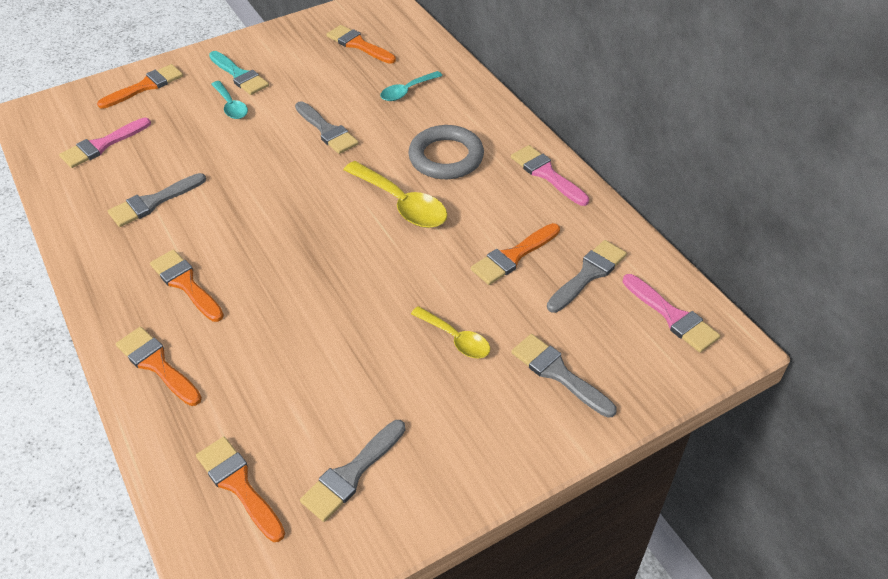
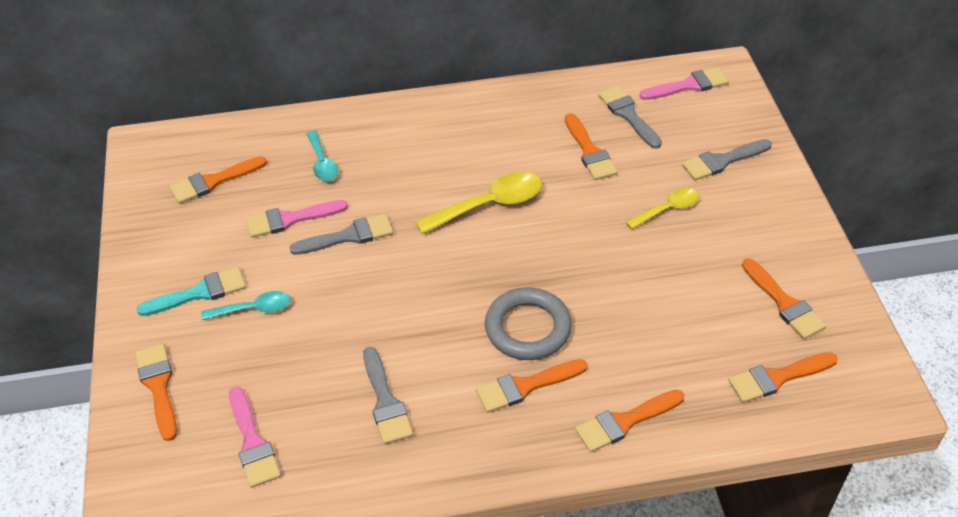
camera: 70 degrees left, 0 degrees up
grey brush [300,420,406,522] -> orange brush [742,258,826,339]
grey ring [408,125,484,179] -> grey ring moved to [485,288,572,360]
pink brush [511,145,589,206] -> pink brush moved to [246,200,348,238]

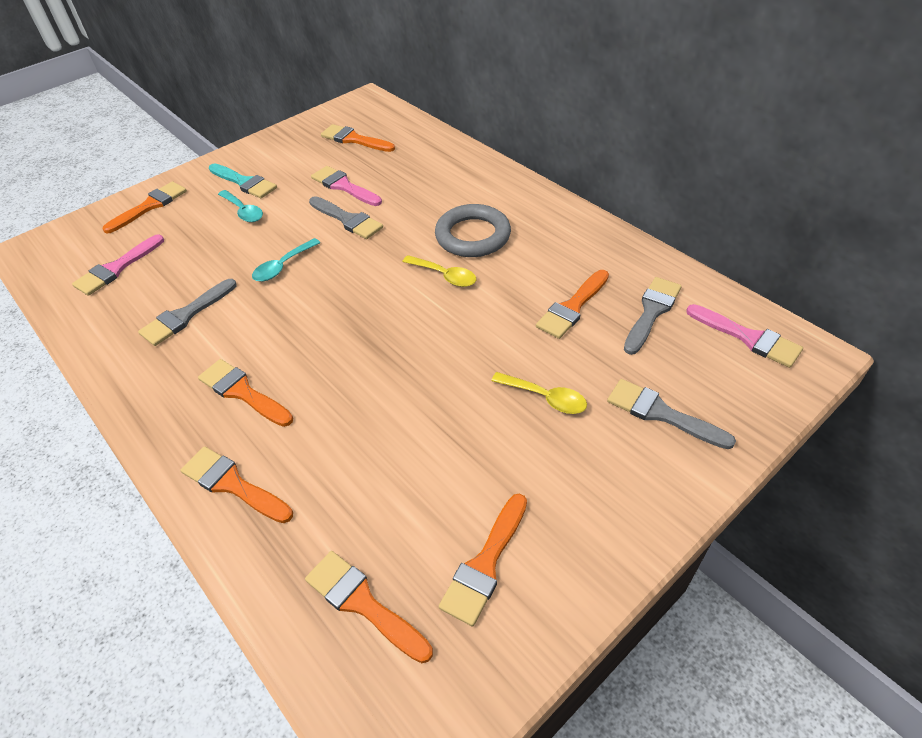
camera: 60 degrees right, 0 degrees up
turquoise spoon [306,130,338,181] -> turquoise spoon moved to [252,238,321,282]
yellow spoon [415,172,542,234] -> yellow spoon [402,255,476,287], size x0.61
grey ring [485,288,572,360] -> grey ring moved to [435,204,511,257]

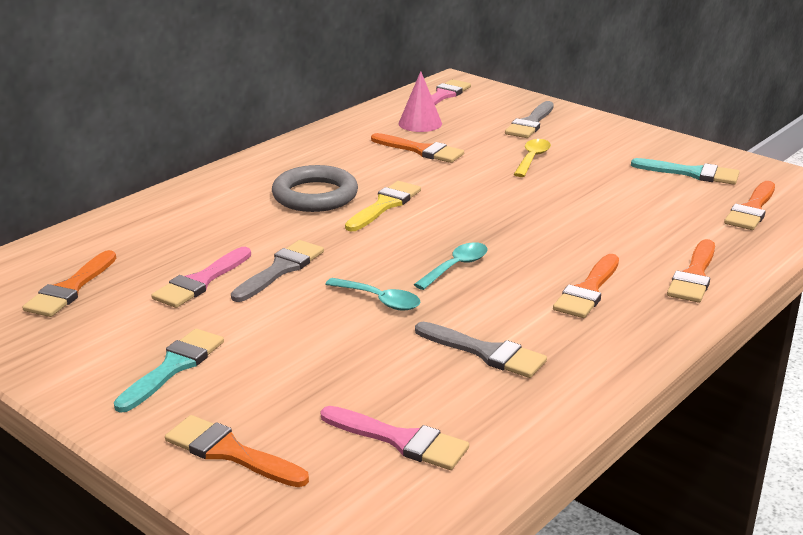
camera: 100 degrees left, 20 degrees down
turquoise spoon [218,190,263,222] -> turquoise spoon moved to [414,242,488,290]
yellow spoon [402,255,476,287] -> yellow brush [345,181,421,231]
orange brush [439,494,527,626] -> turquoise brush [631,158,740,185]
grey brush [624,277,682,355] -> pink cone [399,71,442,132]

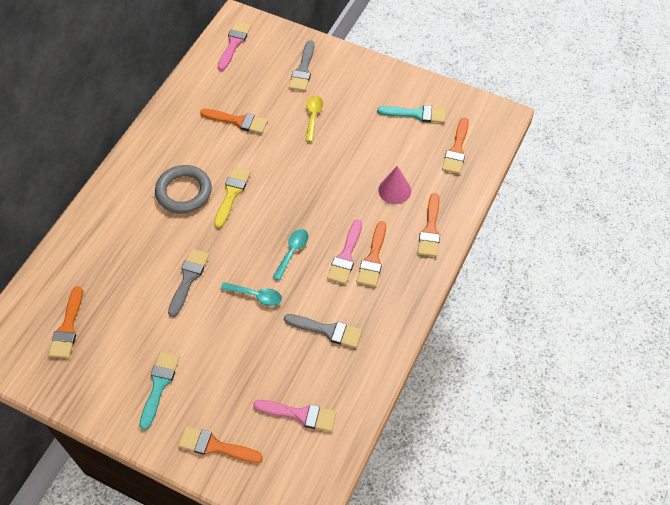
camera: 15 degrees left, 30 degrees up
pink brush [151,247,251,308] -> pink brush moved to [327,219,362,284]
pink cone [399,71,442,132] -> pink cone moved to [378,166,411,204]

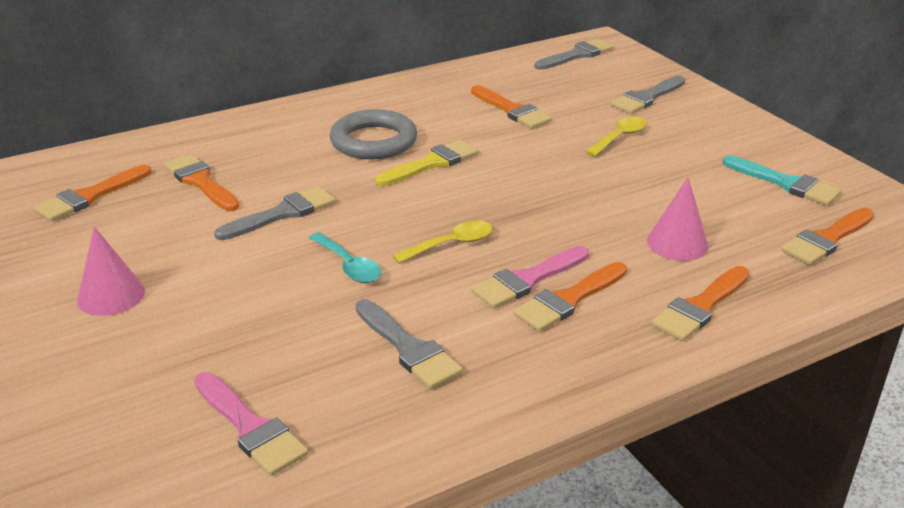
camera: 35 degrees right, 25 degrees down
turquoise brush [139,352,180,430] -> pink cone [77,226,145,316]
orange brush [178,426,263,463] -> orange brush moved to [164,154,239,211]
pink brush [218,21,251,71] -> grey brush [535,39,614,70]
turquoise spoon [272,229,309,281] -> yellow spoon [392,221,493,263]

